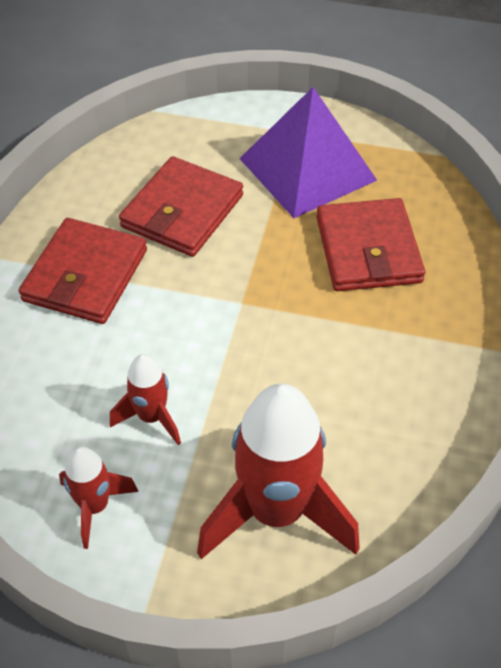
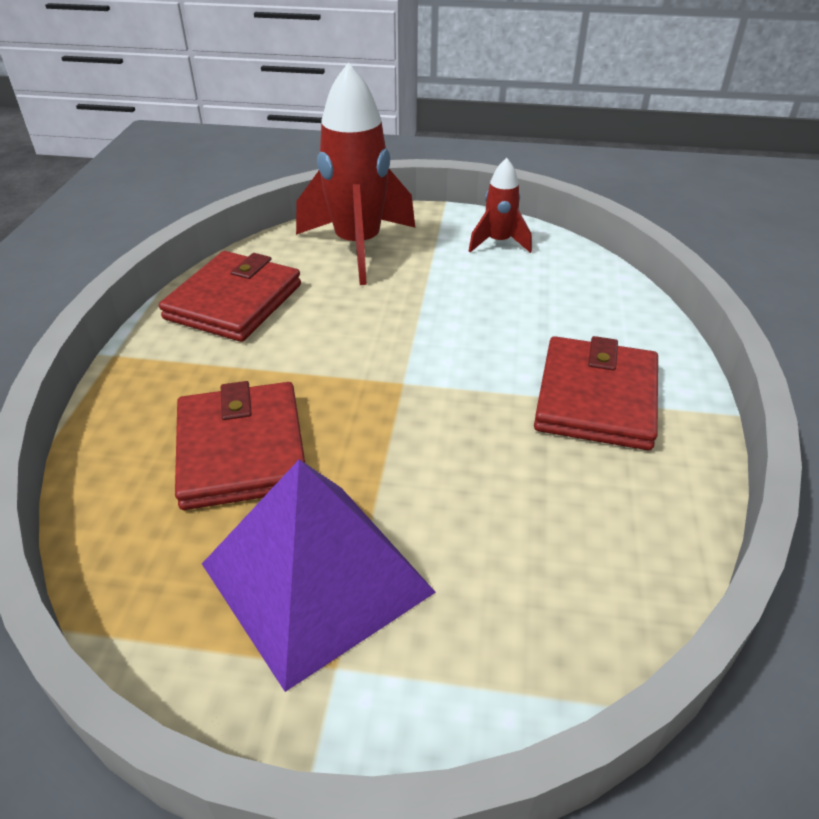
camera: 175 degrees right, 10 degrees down
red rocket [110,354,181,445] -> none
red wallet [119,156,243,257] -> red wallet moved to [159,251,301,342]

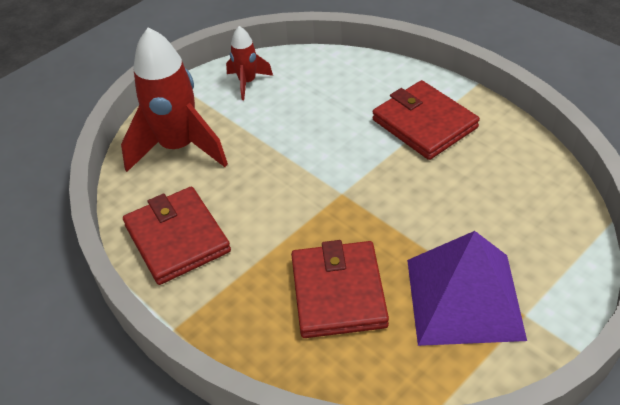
camera: 50 degrees left, 5 degrees up
red wallet [175,381,305,510] -> red wallet turned 60 degrees clockwise [291,240,389,338]

